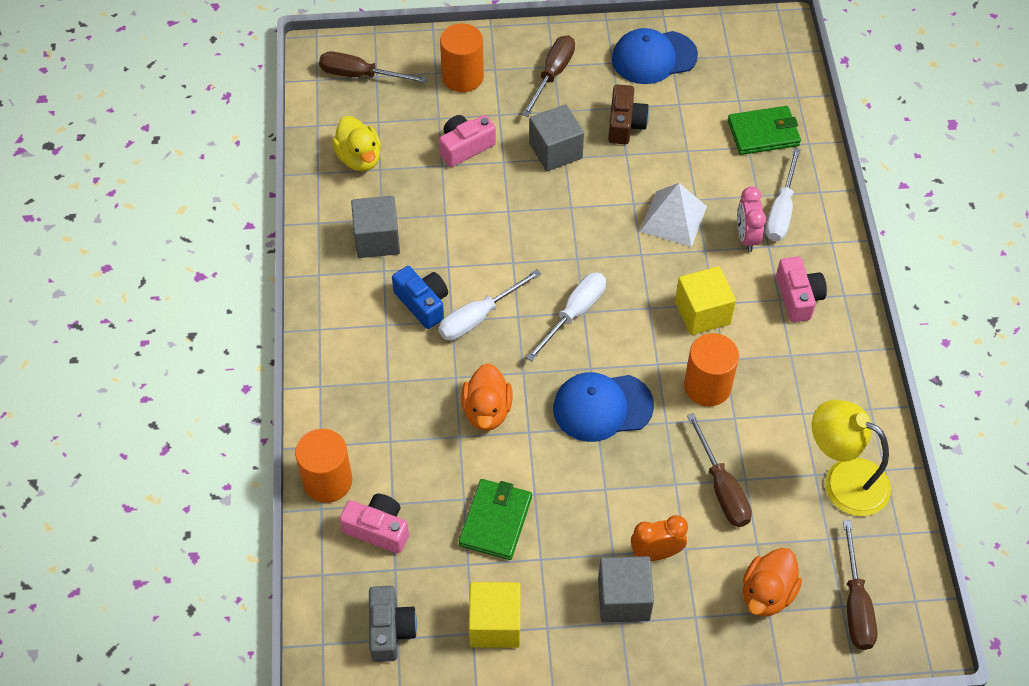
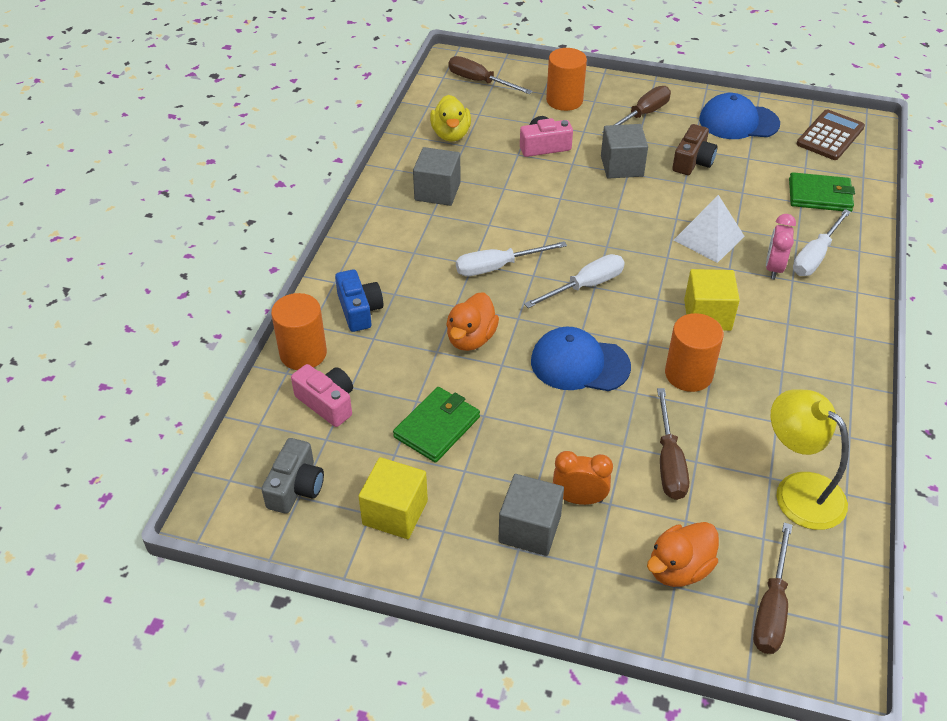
camera: 20 degrees right, 10 degrees down
blue camera [392,266,448,329] -> blue camera moved to [335,269,383,332]
pink camera [776,256,827,322] -> none
none -> brown calculator [797,109,865,160]

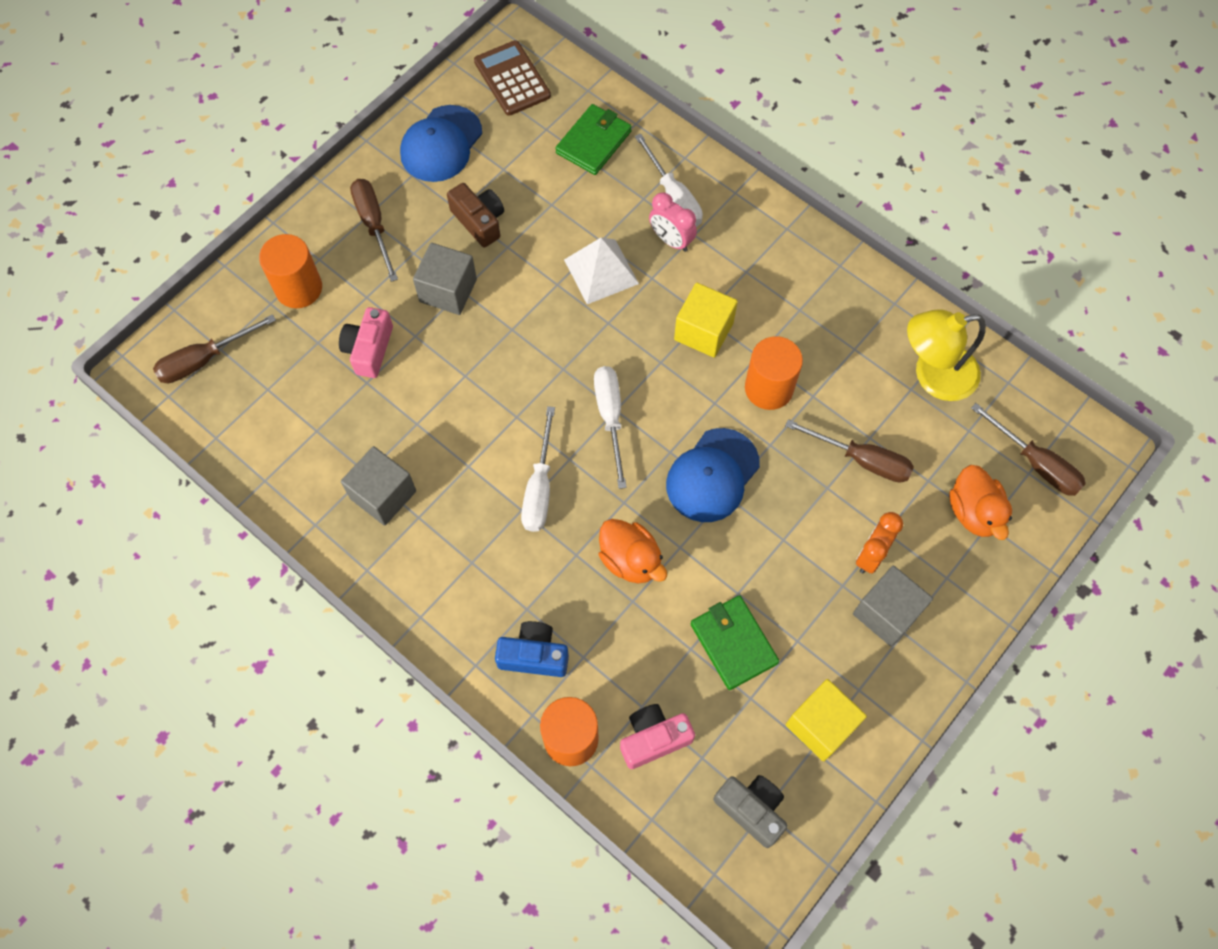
camera: 65 degrees left, 20 degrees up
yellow duck [430,95,471,142] -> none

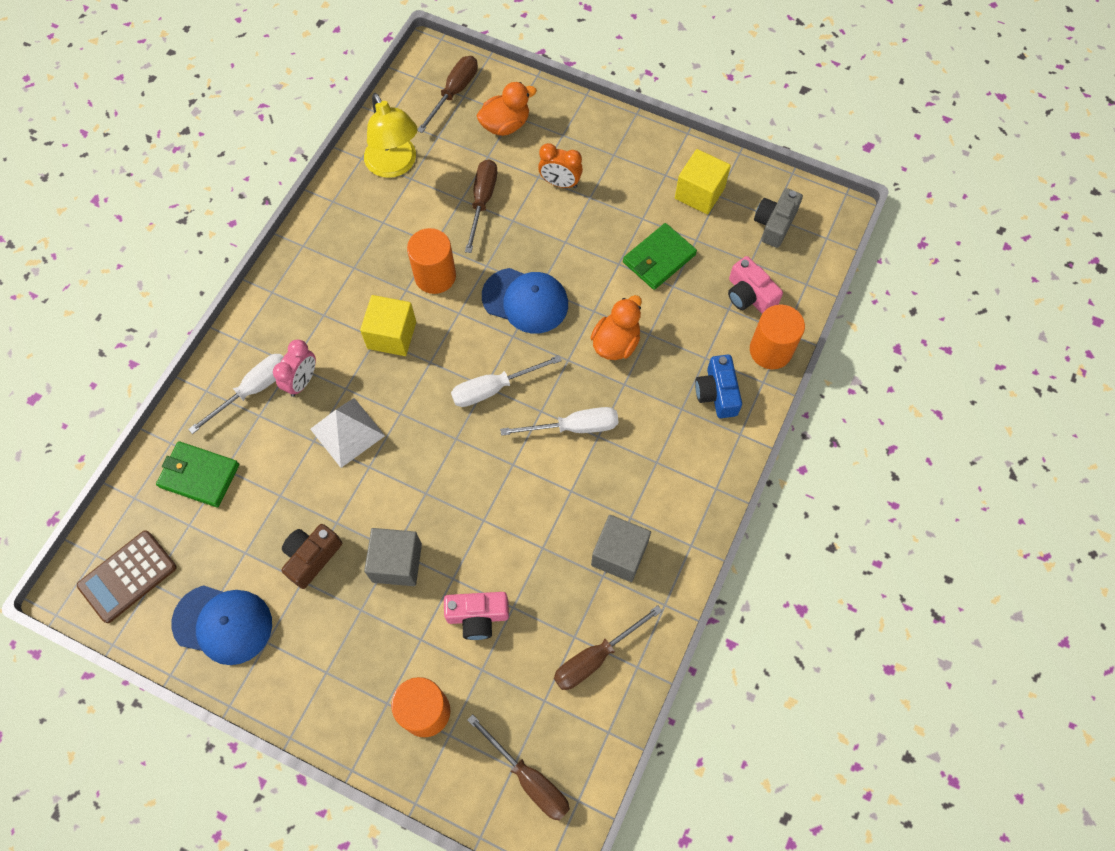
camera: 105 degrees left, 0 degrees up
brown screwdriver [350,179,398,282] -> brown screwdriver moved to [554,605,662,690]
grey cube [853,566,933,647] -> none

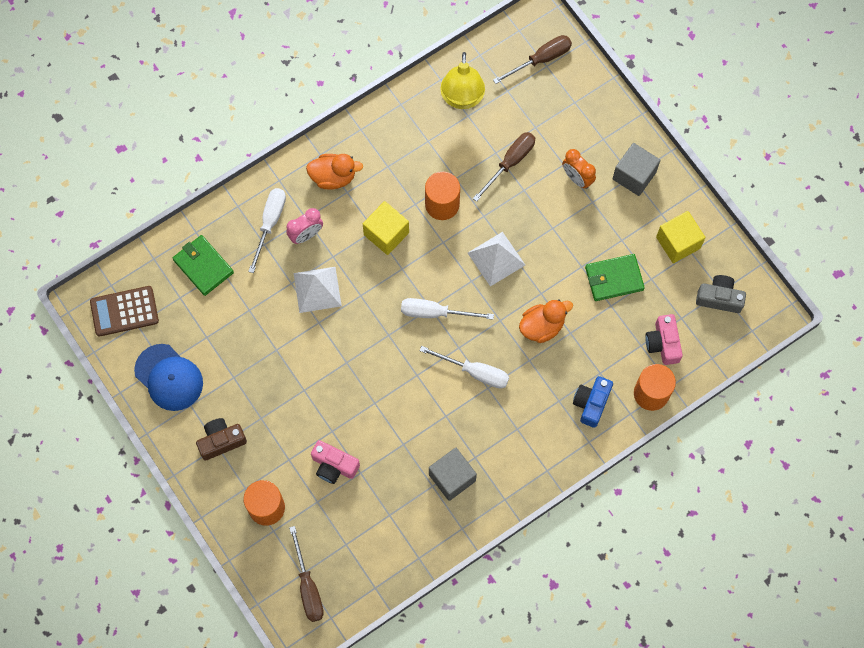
camera: 30 degrees right, 5 degrees up
white screwdriver [188,354,283,434] -> white screwdriver turned 60 degrees counterclockwise [248,188,286,273]
brown camera [281,524,342,589] -> brown camera moved to [196,418,247,461]
grey cube [364,528,422,586] -> grey cube moved to [612,143,660,196]
orange duck [477,82,537,136] -> orange duck moved to [306,154,363,190]
blue cap [482,268,568,334] -> white pyramid [468,232,525,287]
brown screwdriver [554,605,662,690] -> none
grey camera [754,188,803,248] -> grey camera turned 45 degrees clockwise [696,275,746,313]

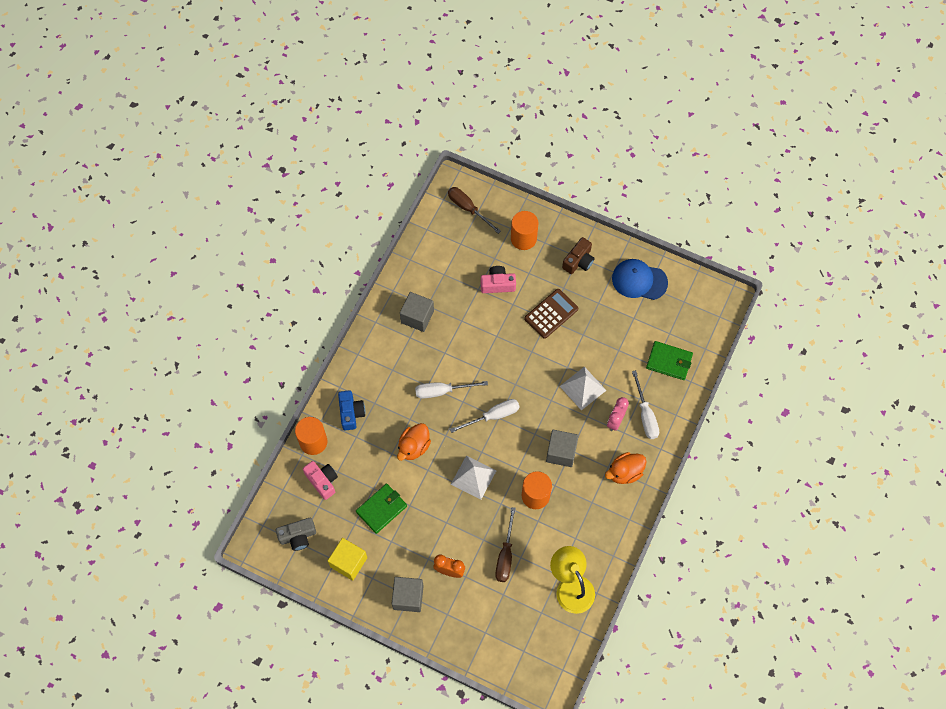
camera: 150 degrees right, 5 degrees down
brown calculator [90,286,159,337] -> brown calculator moved to [524,289,578,339]
yellow cube [363,201,409,255] -> grey cube [546,430,579,467]
brown screwdriver [493,35,572,84] -> none

